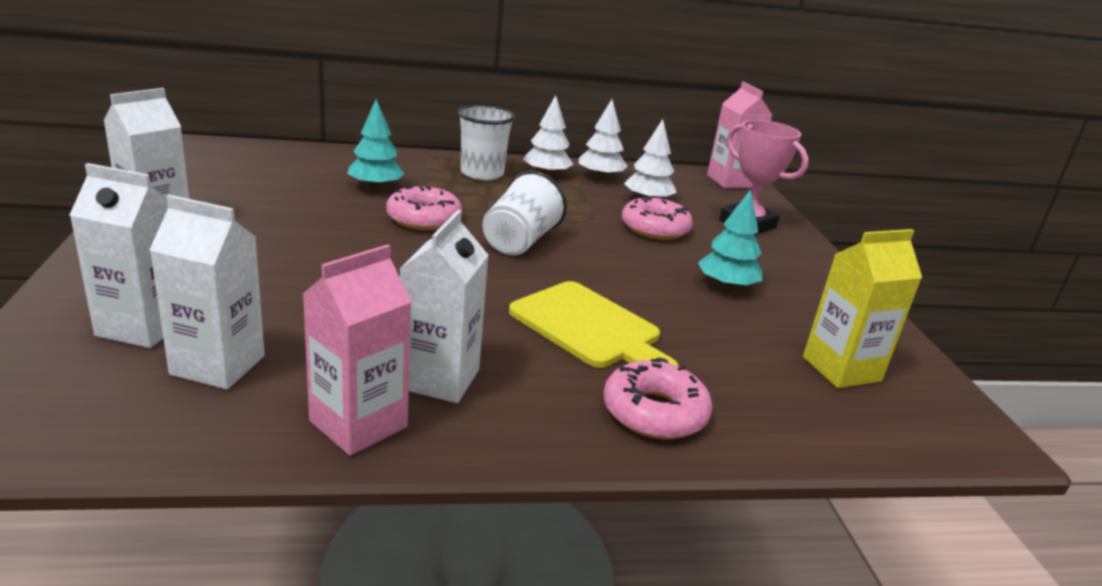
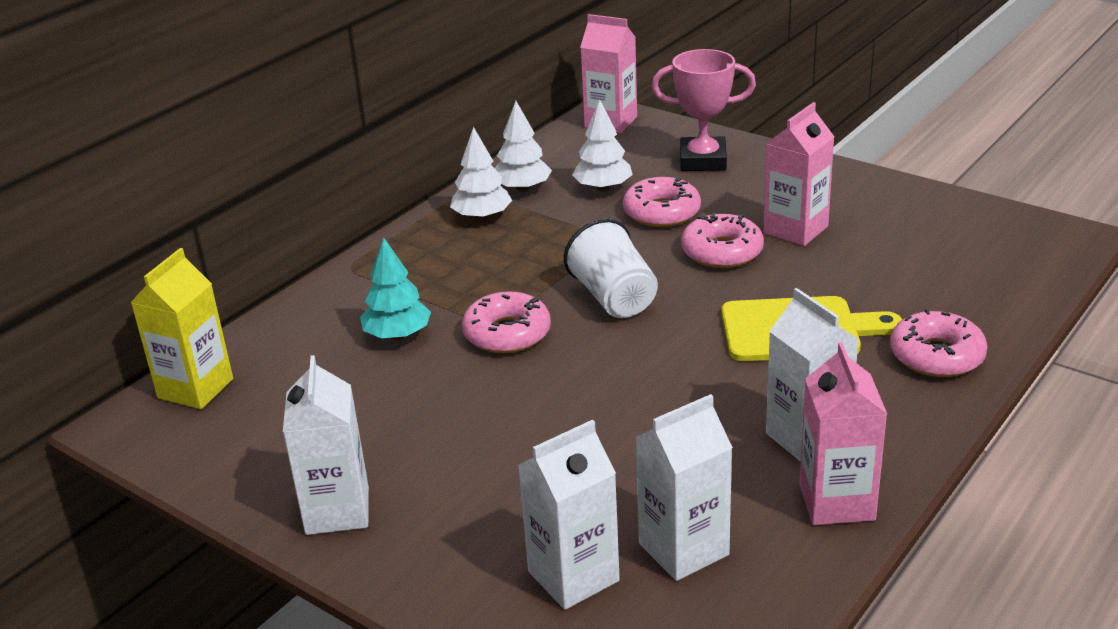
camera: 40 degrees left, 5 degrees up
white cup [458,105,515,180] -> none
turquoise tree [698,189,762,290] -> pink carton [763,102,835,246]
yellow carton [803,229,922,388] -> yellow carton moved to [130,248,233,409]
none -> pink donut [681,213,764,268]

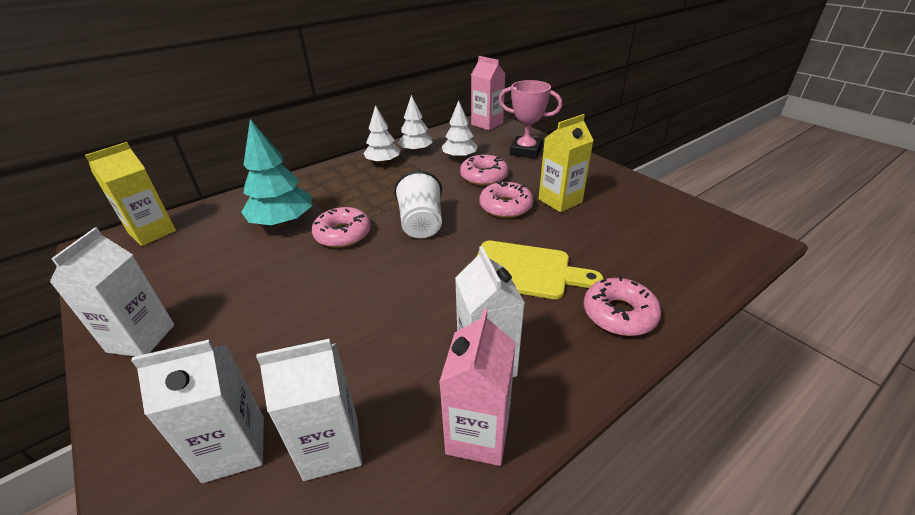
camera: 15 degrees right, 5 degrees up
turquoise tree [360,237,431,340] -> turquoise tree [241,119,312,227], size x1.50
pink carton [763,102,835,246] -> yellow carton [538,114,594,212]

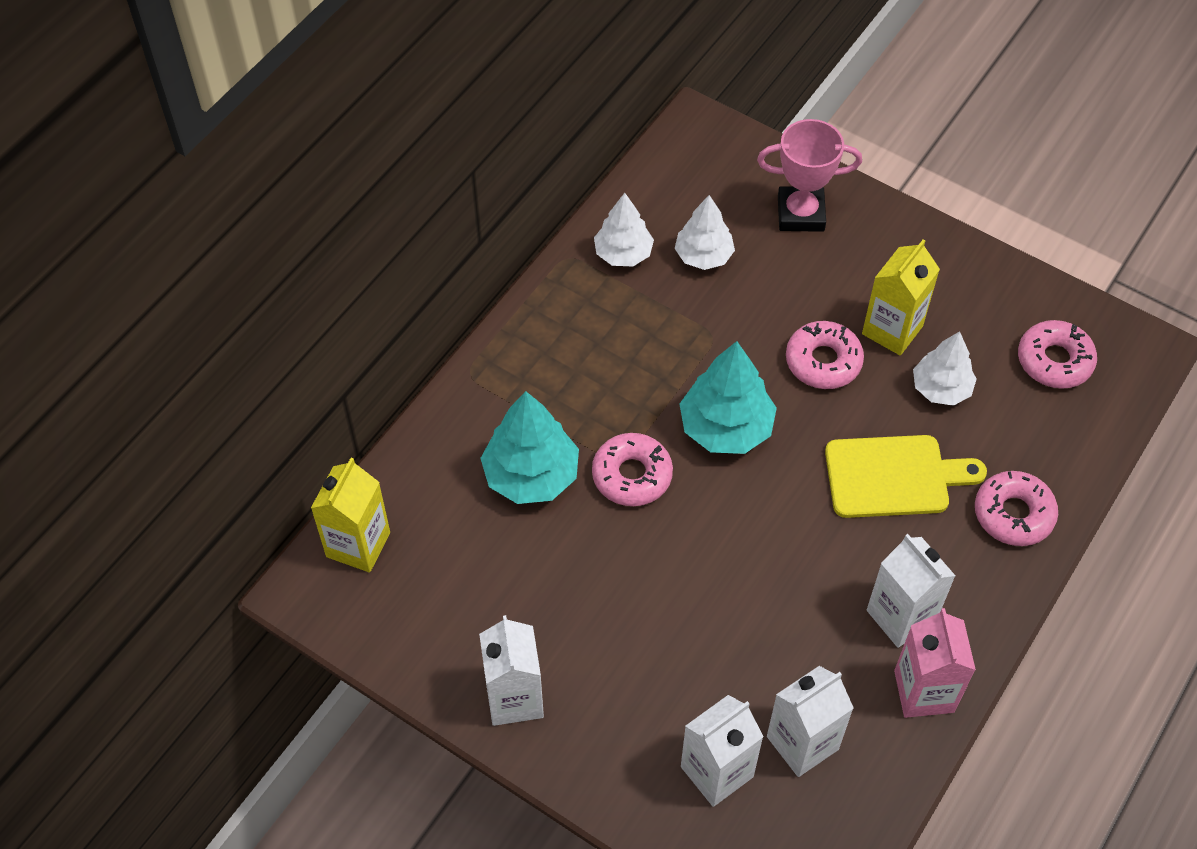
camera: 20 degrees left, 20 degrees up
white tree [363,105,400,165] -> white tree moved to [913,331,977,406]
white cup [394,171,442,238] -> turquoise tree [680,341,777,454]
pink donut [460,155,509,186] -> pink donut moved to [1018,320,1097,389]
pink carton [471,56,505,130] -> none

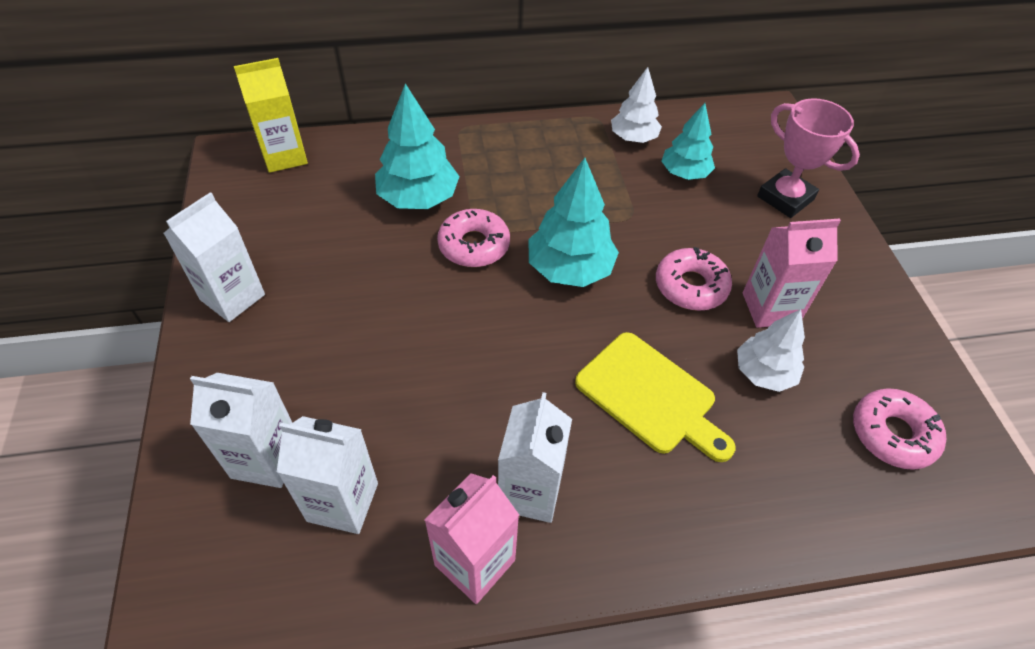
camera: 45 degrees right, 5 degrees down
white tree [674,195,735,270] -> turquoise tree [661,103,715,180]
yellow carton [862,239,940,356] -> pink carton [743,219,841,328]
pink donut [975,471,1058,546] -> none

